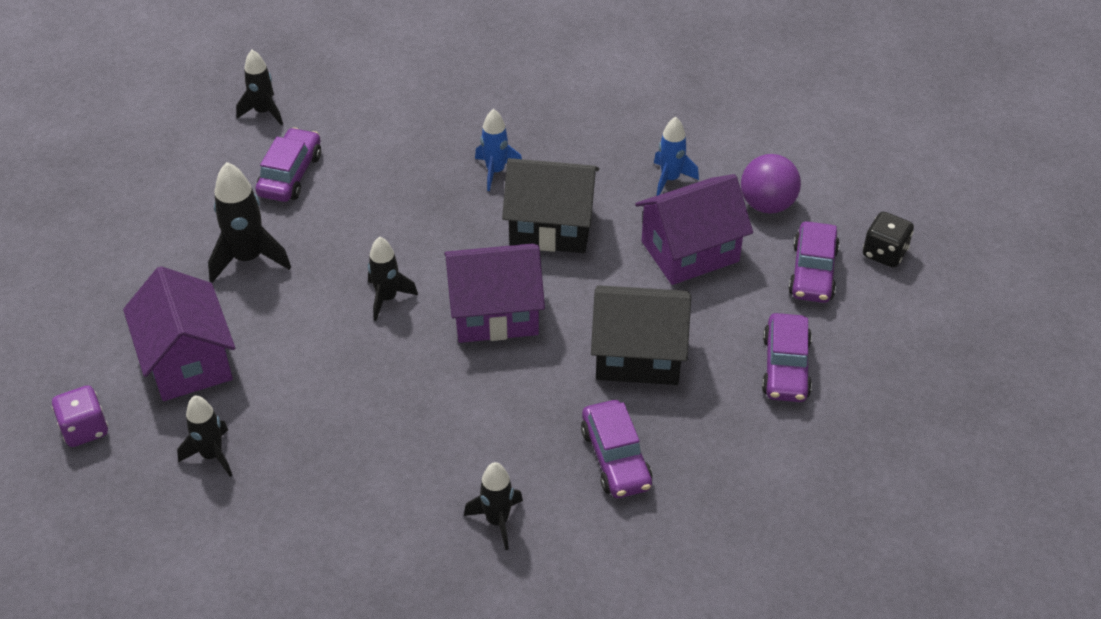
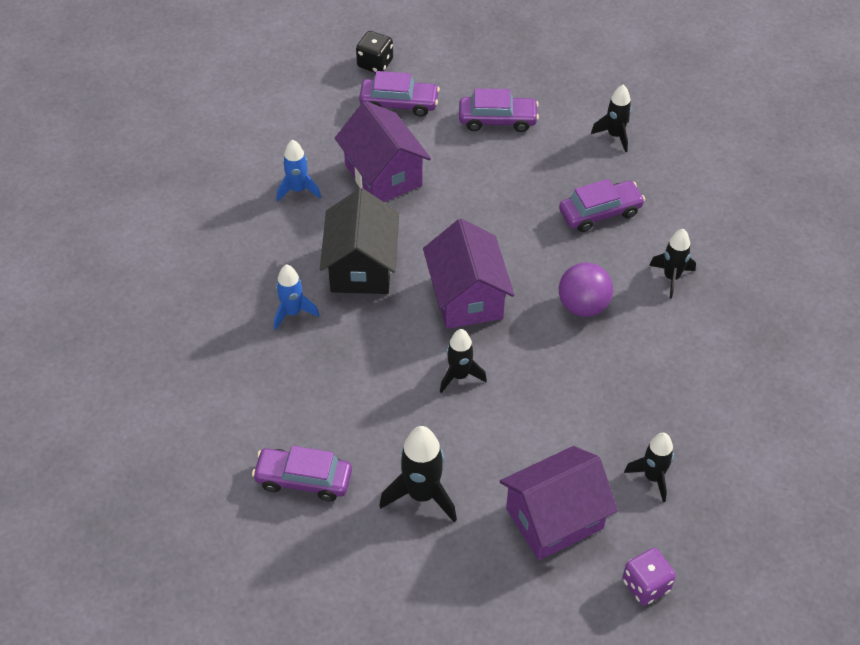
camera: 95 degrees left, 5 degrees up
black rocket [236,50,283,125] -> black rocket moved to [591,85,632,152]
black house [591,285,691,385] -> none
purple ball [741,154,801,214] -> purple ball moved to [559,263,613,317]

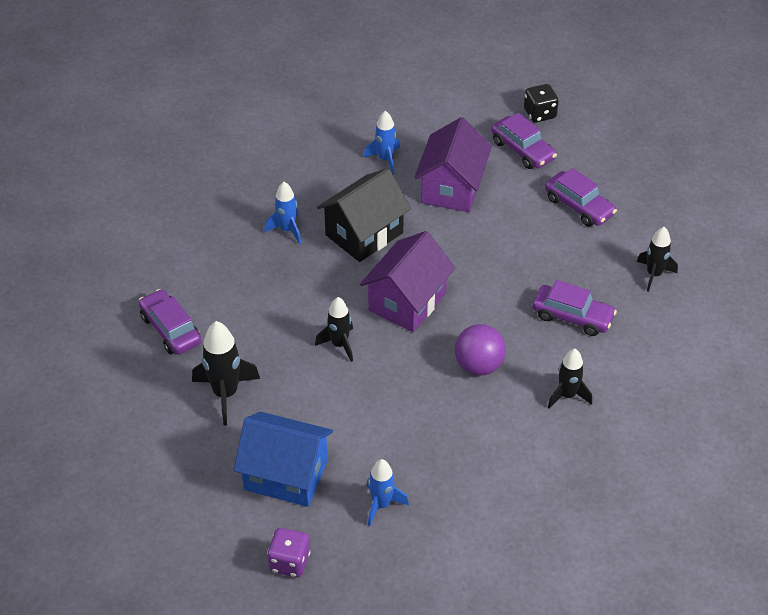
camera: 45 degrees right, 5 degrees down
purple house [500,446,618,560] -> blue house [234,412,333,507]
black rocket [624,433,674,502] -> blue rocket [367,459,409,526]

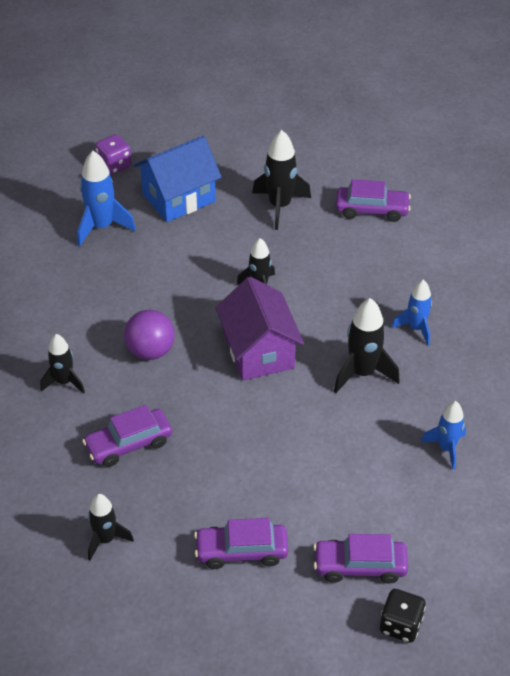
camera: 130 degrees right, 0 degrees up
black house [317,168,411,262] -> black rocket [334,298,400,393]
blue rocket [367,459,409,526] -> blue rocket [77,151,136,247], size x1.51
purple house [414,117,492,212] -> none

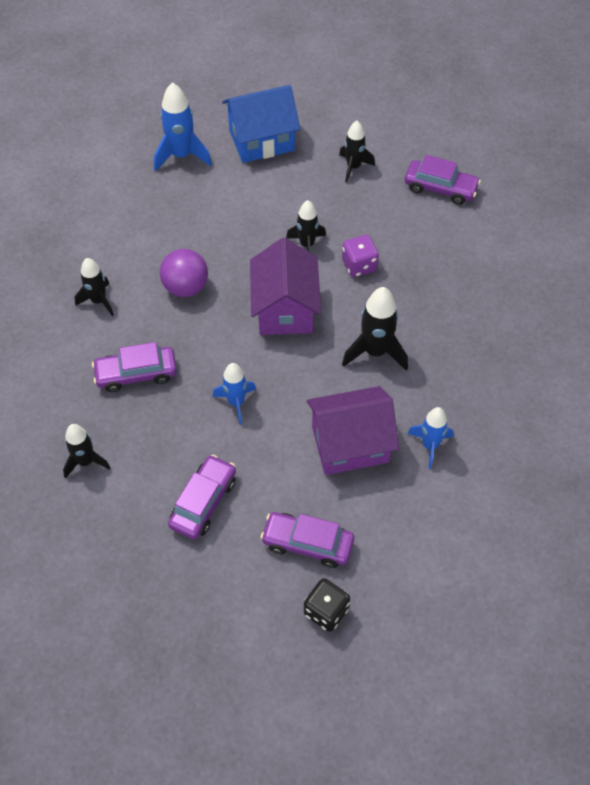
camera: 15 degrees right, 10 degrees up
purple dice [95,134,132,175] -> purple dice moved to [342,235,379,277]
purple car [194,518,288,569] -> purple car turned 105 degrees clockwise [168,455,236,539]
black rocket [252,130,311,230] -> black rocket [339,121,375,183], size x0.66
blue rocket [392,280,432,345] -> blue rocket moved to [213,363,256,425]
none -> purple house [307,386,399,475]

